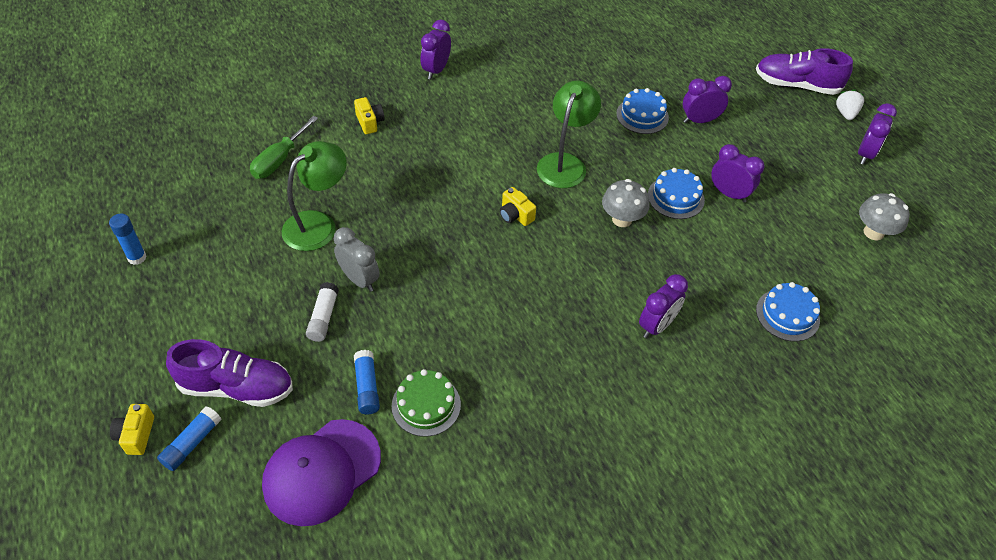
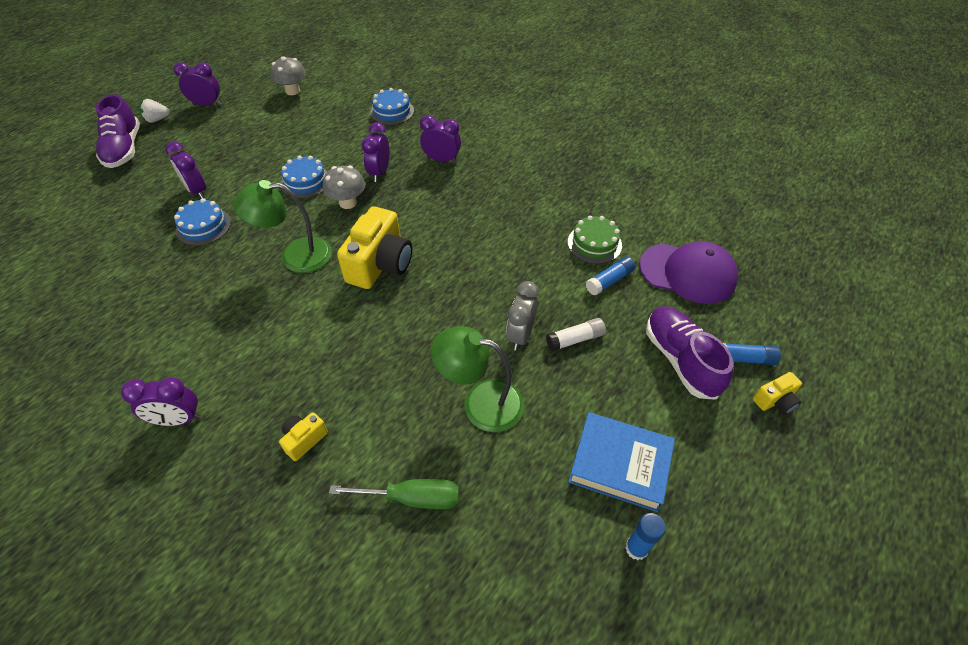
camera: 115 degrees left, 0 degrees up
yellow camera [499,187,536,226] -> yellow camera [337,206,412,289], size x2.09
purple clock [711,144,764,203] -> purple clock moved to [362,122,389,182]
none -> blue book [568,412,675,512]

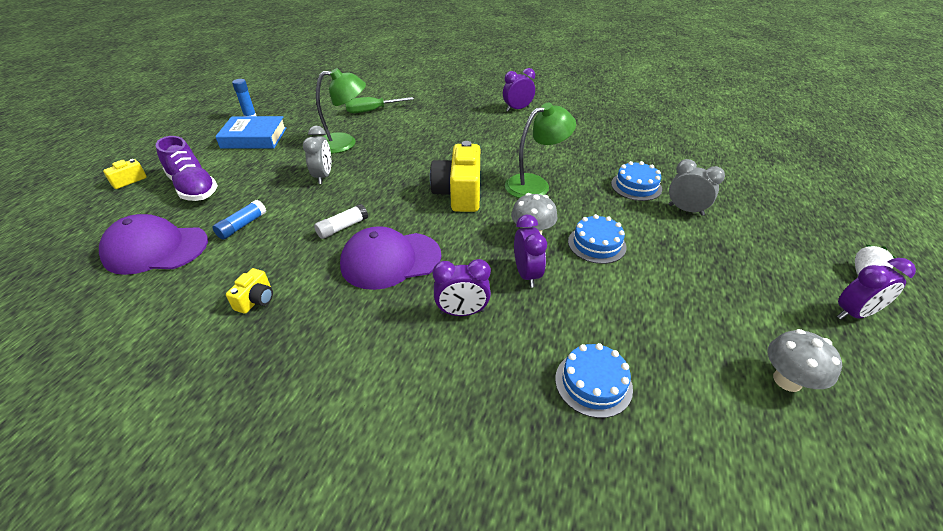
camera: 160 degrees right, 10 degrees down
purple shoe [96,94,140,168] -> none
purple clock [166,141,206,199] -> grey clock [669,159,725,216]
yellow camera [279,412,328,461] -> yellow camera moved to [226,268,273,314]
white glue stick [546,318,606,351] -> white glue stick moved to [314,204,368,239]
green cake [568,215,622,264] -> none
blue glue stick [723,343,781,365] -> none
none -> purple cap [340,226,442,290]

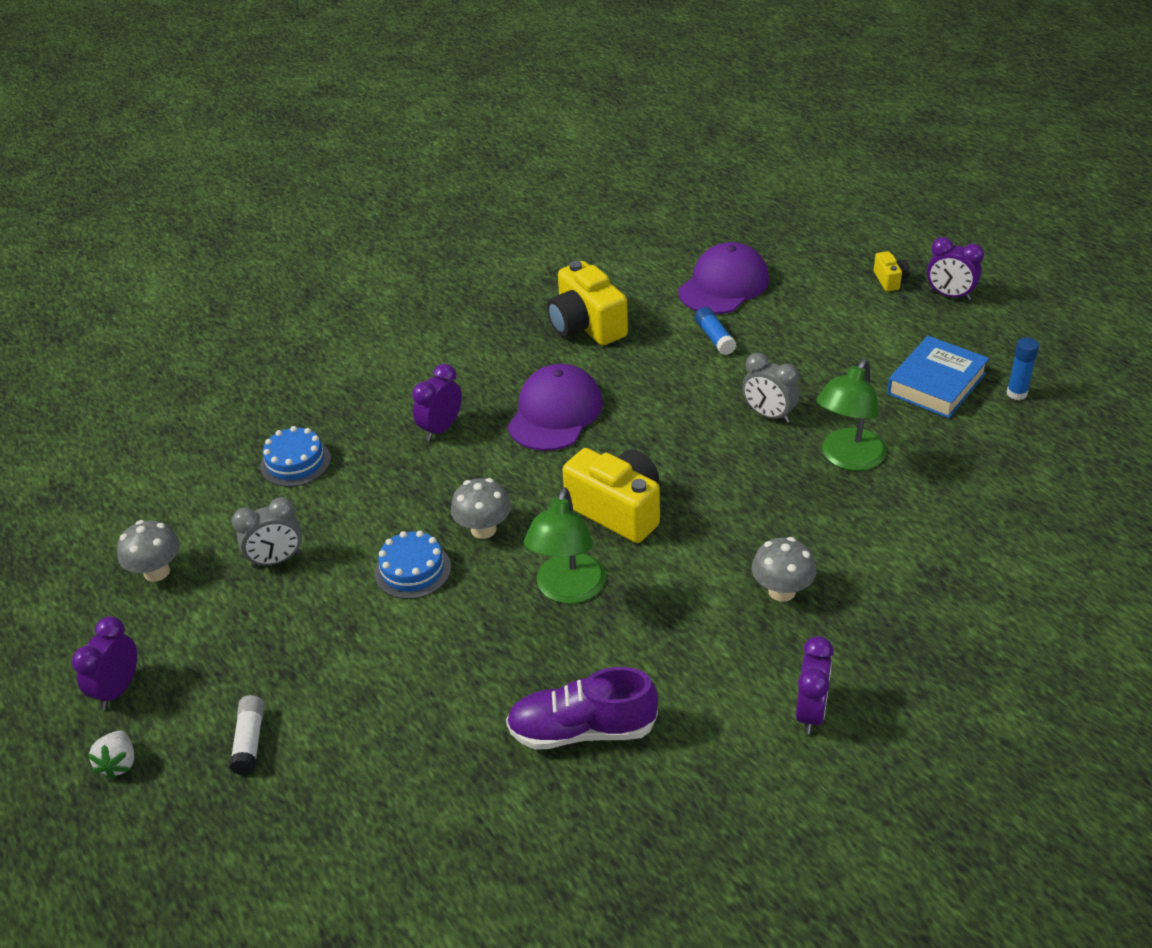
camera: 130 degrees right, 0 degrees up
purple shoe [156,136,218,201] -> purple shoe moved to [506,667,658,750]
yellow camera [226,268,273,314] -> yellow camera [547,261,628,346], size x2.09
white glue stick [314,204,368,239] -> white glue stick moved to [229,695,265,775]
green screwdriver [345,97,414,113] -> none
purple clock [514,214,547,288] -> purple clock moved to [927,237,984,300]
blue cake [611,161,662,201] -> none
grey clock [669,159,725,216] -> grey clock moved to [232,497,302,568]
none -> grey mushroom [752,537,817,602]

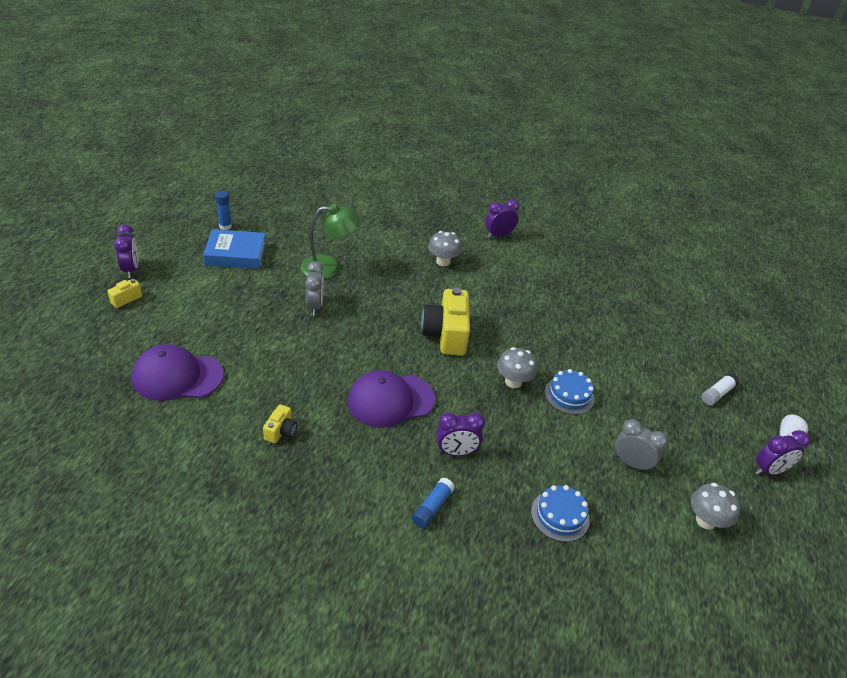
camera: 135 degrees left, 0 degrees up
purple shoe [506,667,658,750] -> none
green lamp [524,487,606,604] -> none
yellow camera [547,261,628,346] -> yellow camera [263,404,297,443], size x0.48
blue glue stick [695,307,736,355] -> blue glue stick moved to [412,477,455,528]

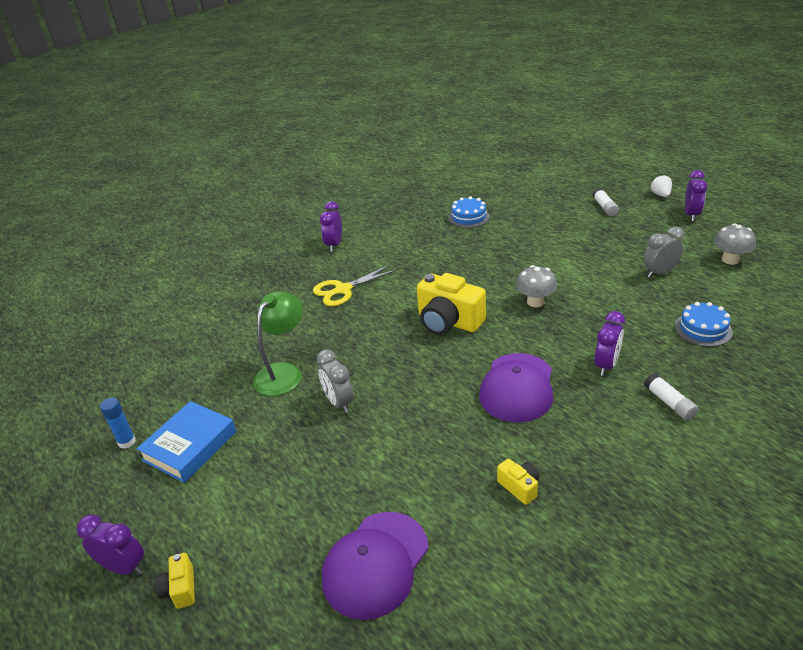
camera: 50 degrees left, 5 degrees down
grey clock [305,261,324,316] -> grey clock turned 150 degrees counterclockwise [317,349,354,413]
blue glue stick [412,477,455,528] -> white glue stick [644,373,698,421]
grey mushroom [428,231,462,266] -> yellow scissors [313,265,398,306]
blue cake [545,369,595,415] -> blue cake moved to [448,196,490,228]

